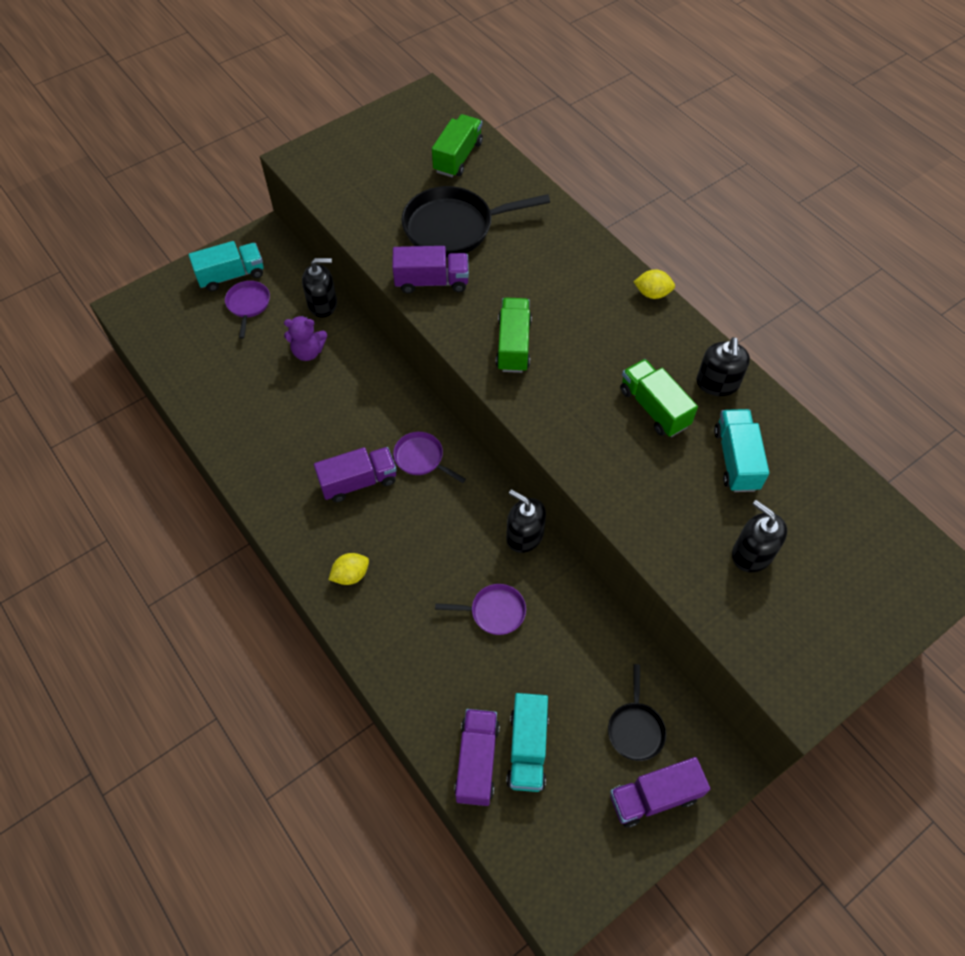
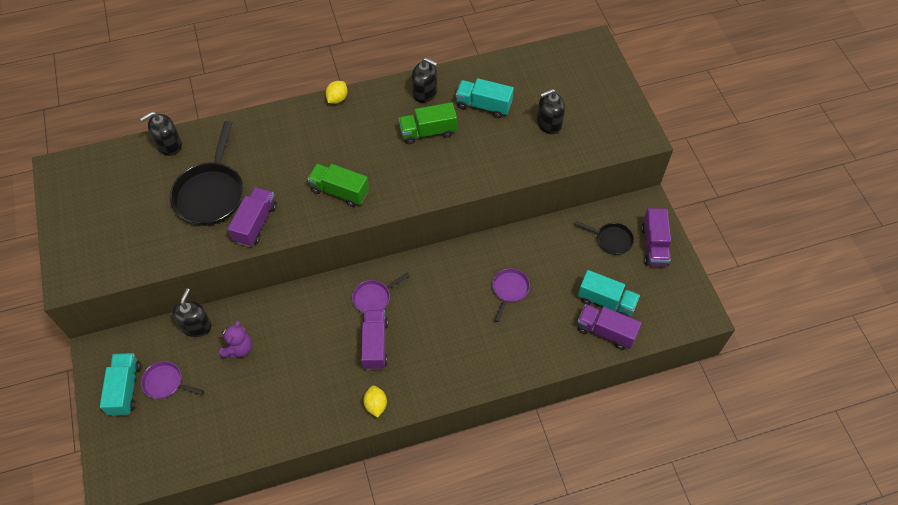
camera: 70 degrees left, 0 degrees up
yellow lemon [328,553,369,585] -> yellow lemon moved to [363,386,387,418]
green truck [432,114,483,177] -> none
black soap dispenser [506,489,546,553] -> black soap dispenser moved to [140,111,182,156]

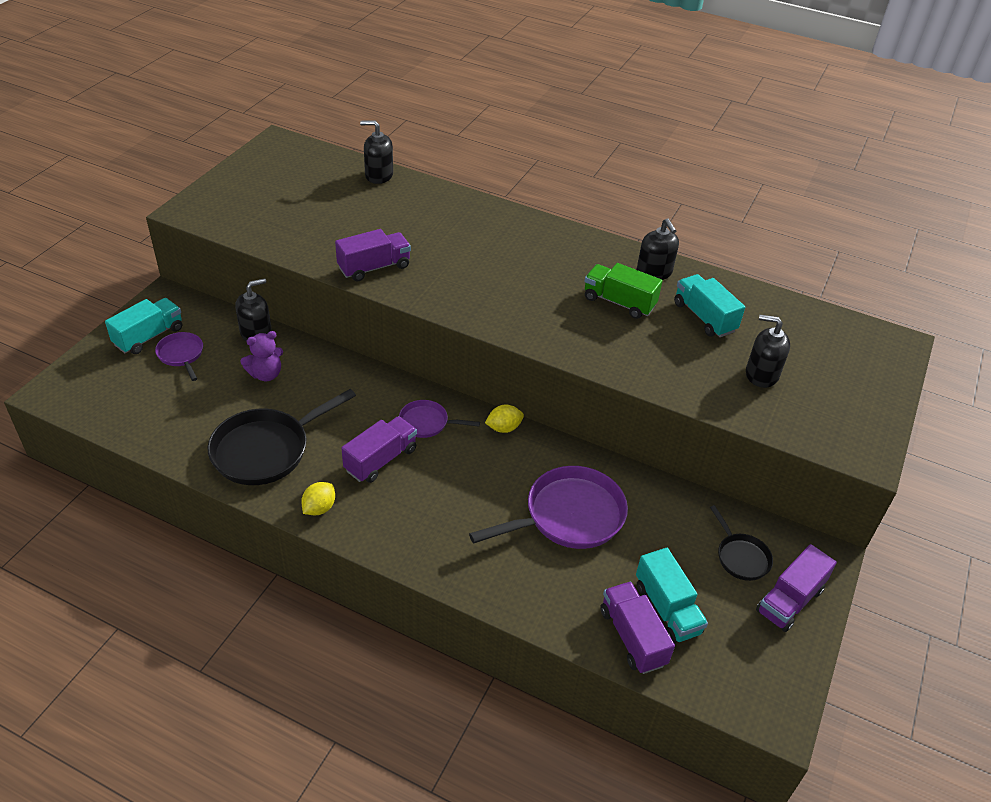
camera: 40 degrees right, 15 degrees down
black pan [170,121,244,226] -> black pan moved to [207,389,356,485]
green truck [307,164,369,207] -> none
yellow lemon [325,81,347,104] -> yellow lemon moved to [485,404,524,433]
purple pan [492,268,530,322] -> purple pan [469,466,628,549], size x1.89

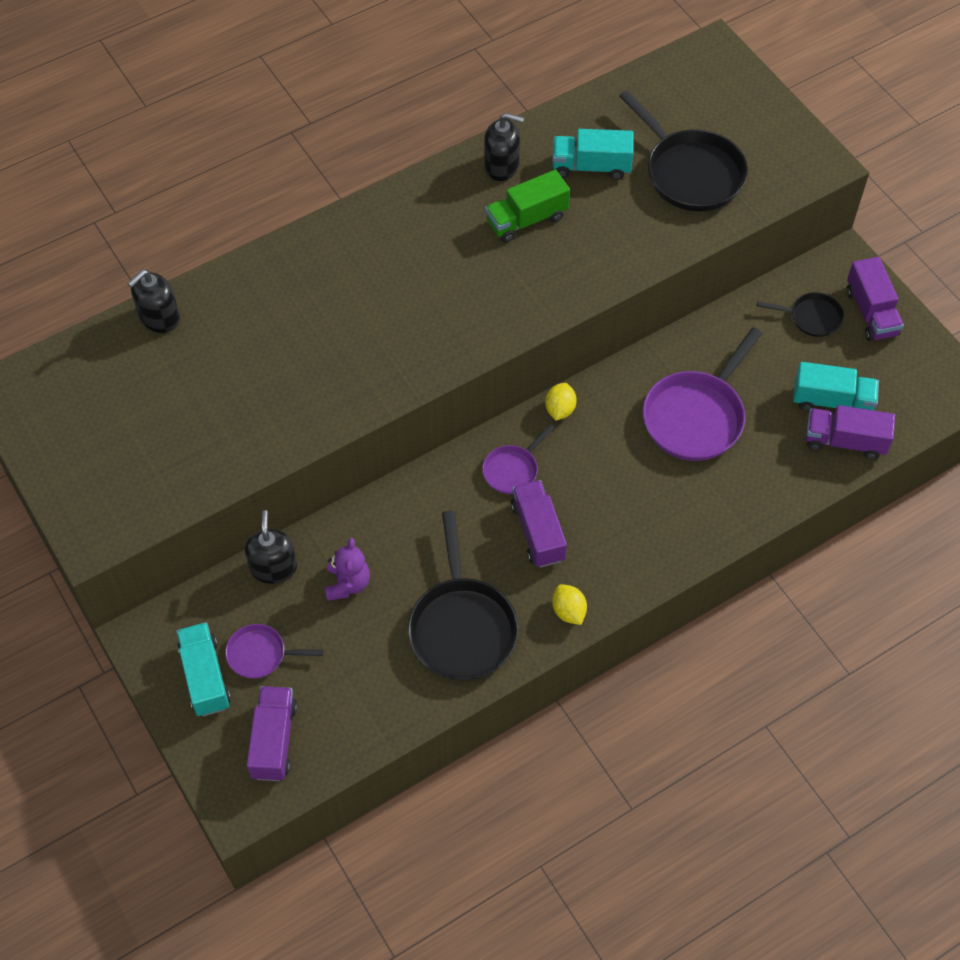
camera: 55 degrees left, 15 degrees up
purple truck [335,229,411,281] -> purple truck moved to [247,686,298,781]
purple pan [469,466,628,549] -> purple pan turned 150 degrees counterclockwise [643,327,762,461]
black soap dispenser [746,315,790,388] -> black pan [619,90,748,211]

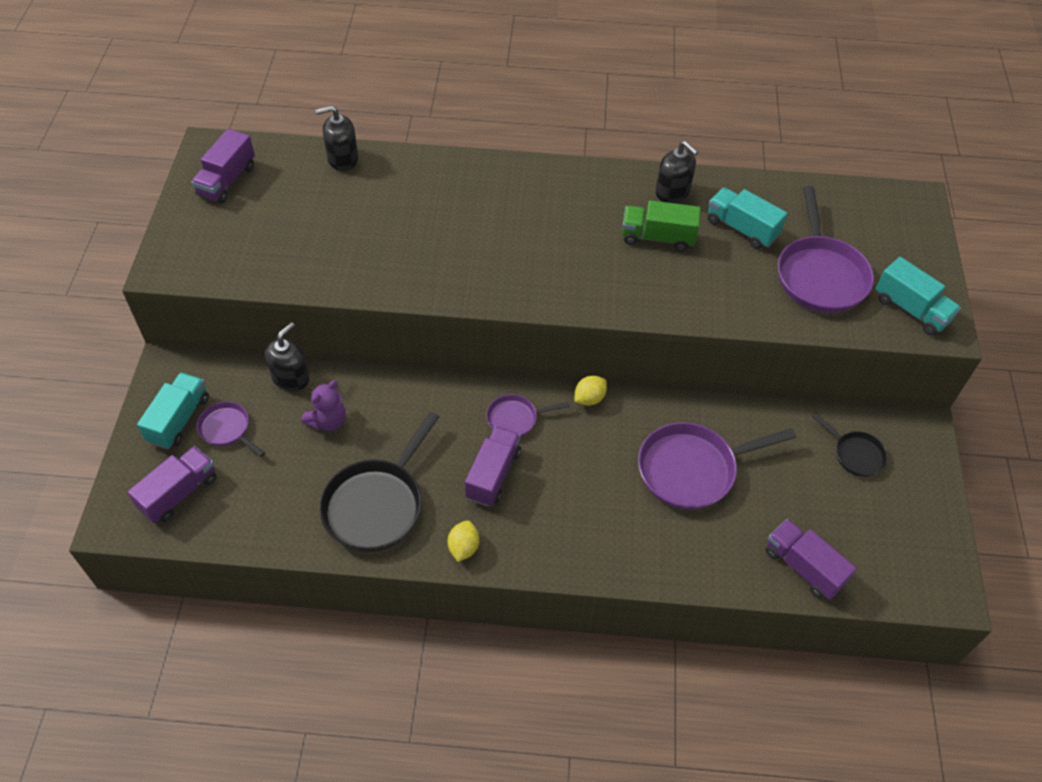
camera: 35 degrees right, 5 degrees down
black pan [619,90,748,211] -> purple pan [778,186,874,313]
turquoise truck [793,362,879,411] -> turquoise truck moved to [876,257,961,336]
purple truck [847,257,904,341] -> purple truck moved to [191,129,255,203]

